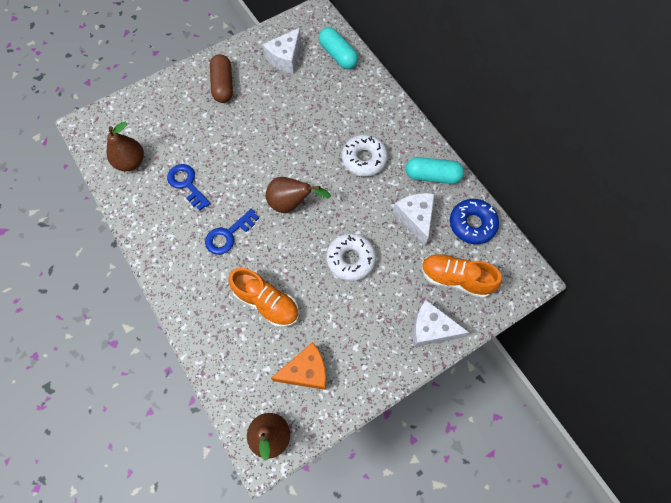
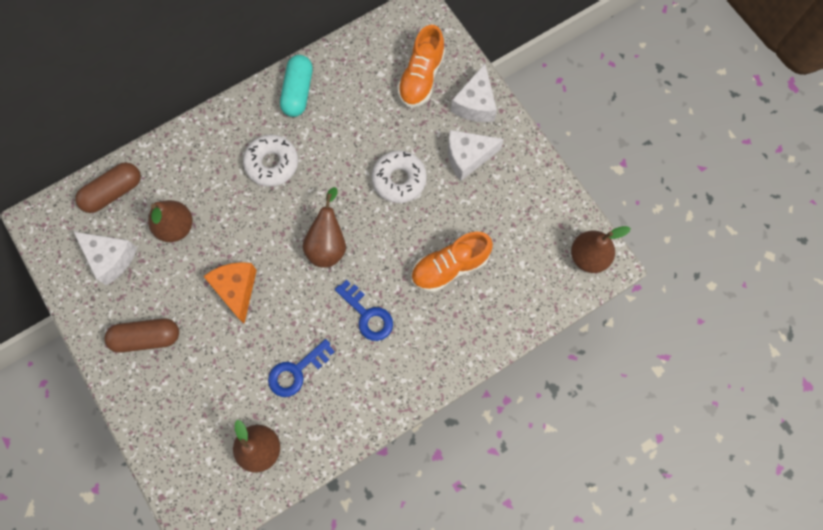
camera: 90 degrees left, 5 degrees up
orange shoe [229,268,299,327] -> orange shoe turned 150 degrees counterclockwise [411,231,493,292]
orange cheese [271,342,326,390] -> orange cheese moved to [203,262,257,324]
turquoise capsule [318,27,358,69] -> brown capsule [75,163,141,213]
white cheese [393,193,434,245] -> white cheese moved to [448,130,504,181]
blue donut [450,199,499,244] -> none
none -> brown pear [148,200,192,242]

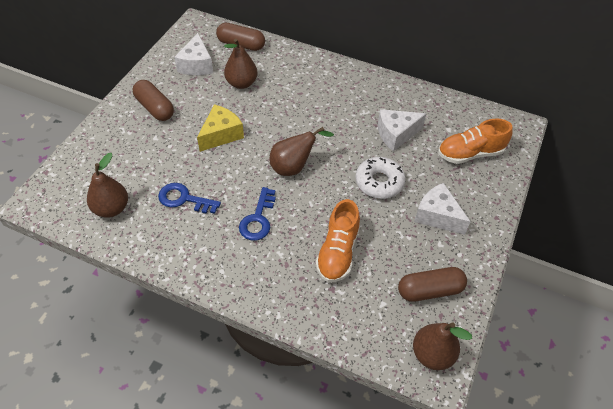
camera: 55 degrees right, 20 degrees down
orange cheese [203,262,257,324] -> yellow cheese [197,104,244,152]
white donut [243,134,298,187] -> none
turquoise capsule [280,55,313,117] -> none
orange shoe [411,231,493,292] -> orange shoe turned 105 degrees counterclockwise [315,199,360,282]
white cheese [451,64,497,122] -> white cheese moved to [378,109,426,151]
none -> brown capsule [398,267,467,302]

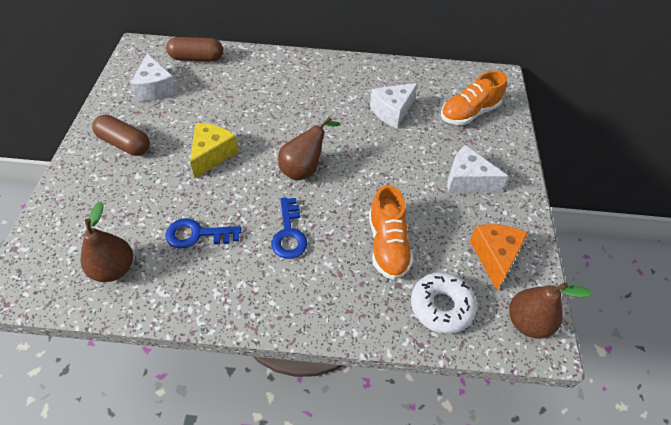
camera: 20 degrees left, 0 degrees up
brown pear [224,39,258,89] -> none
white donut [356,157,406,199] -> white donut moved to [411,272,477,334]
brown capsule [398,267,467,302] -> orange cheese [469,224,528,290]

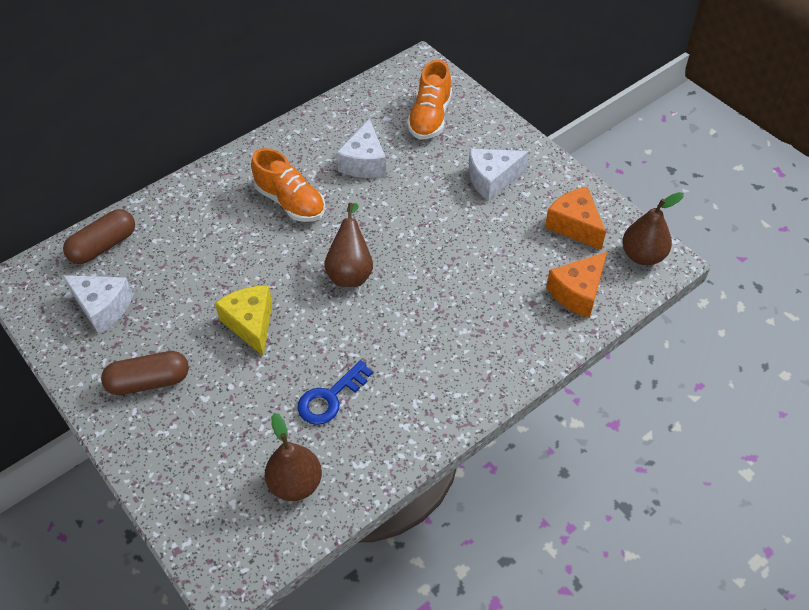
camera: 40 degrees left, 0 degrees up
blue key [271,197,307,259] -> none
orange shoe [369,185,413,280] -> orange shoe moved to [251,148,325,222]
white donut [411,272,477,334] -> orange cheese [546,252,607,318]

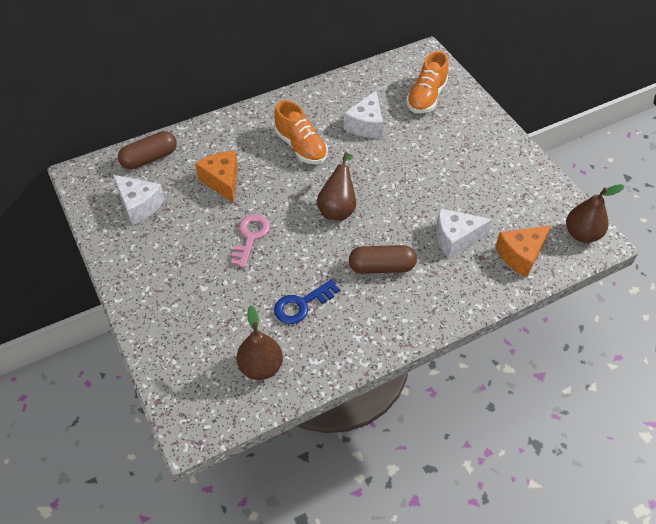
camera: 10 degrees right, 0 degrees up
brown capsule [101,351,189,395] -> brown capsule moved to [349,245,417,274]
yellow cheese [215,286,272,356] -> pink key [231,214,270,268]
white cheese [469,149,529,201] -> white cheese moved to [436,208,492,258]
orange cheese [545,187,606,250] -> orange cheese moved to [195,151,238,203]

